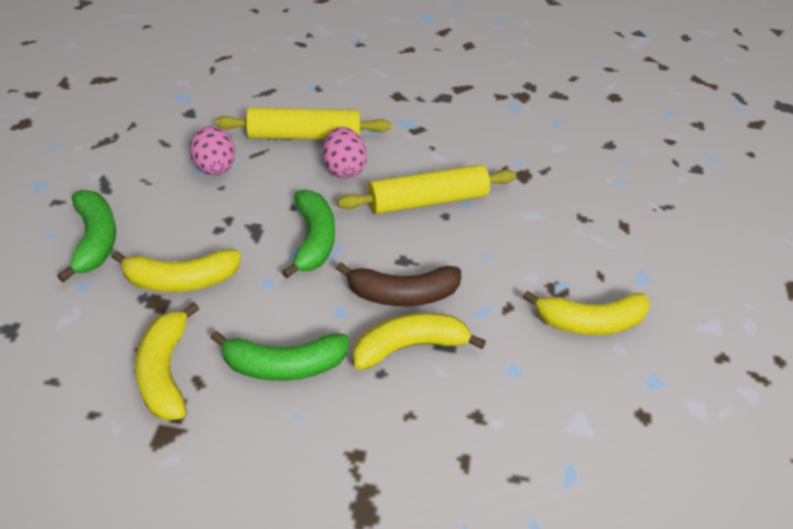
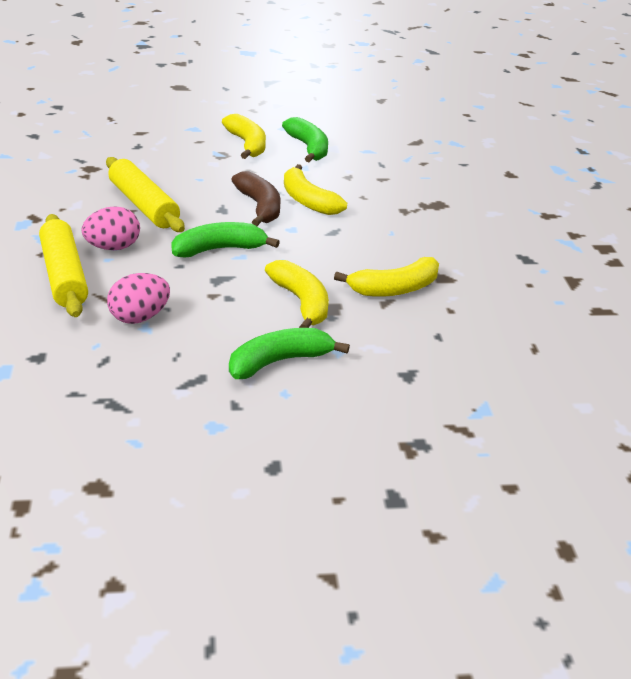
camera: 105 degrees left, 10 degrees down
green banana [210,331,349,381] -> green banana moved to [282,117,328,162]

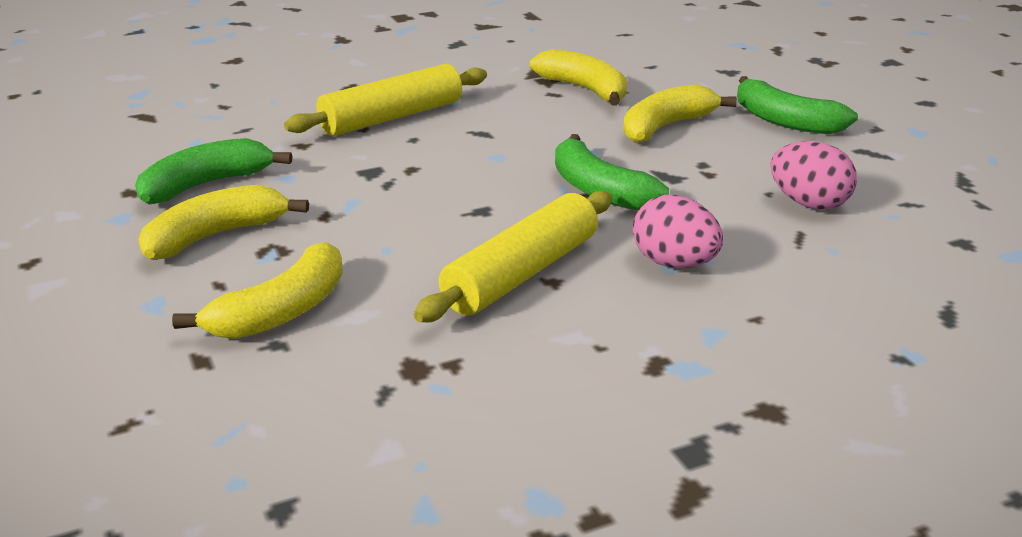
camera: 105 degrees left, 5 degrees down
yellow rolling pin [39,214,88,317] -> yellow rolling pin moved to [284,64,487,136]
brown banana [231,171,281,226] -> none
yellow banana [284,164,347,215] -> yellow banana moved to [172,242,343,339]

